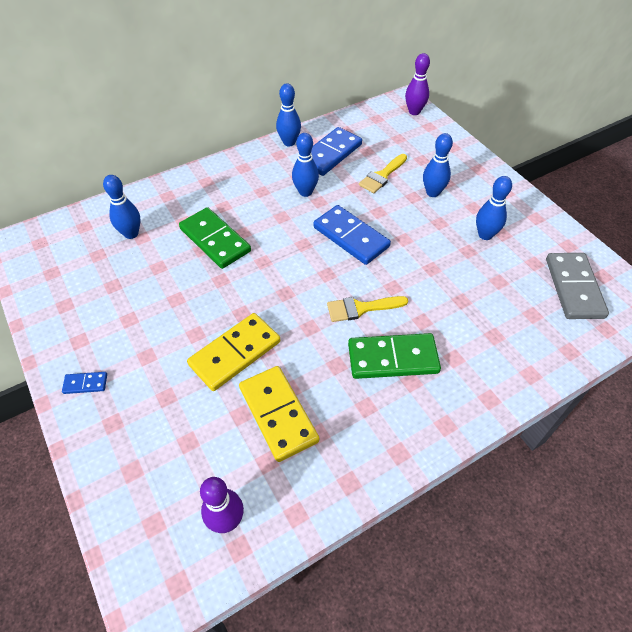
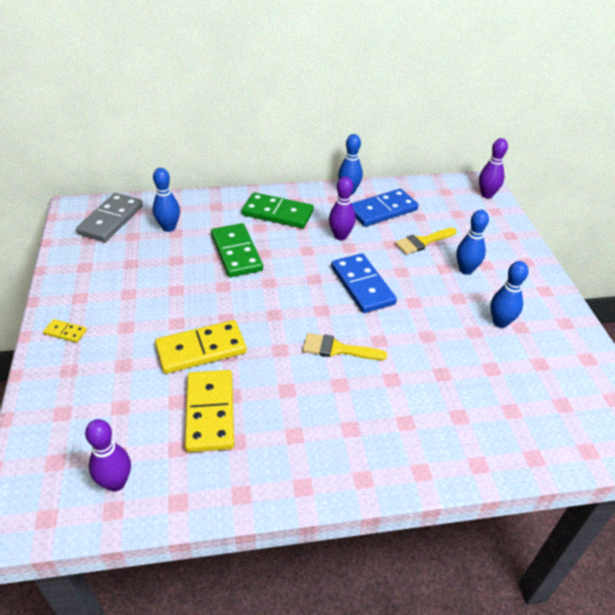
camera: 20 degrees right, 10 degrees down
blue domino [62,372,107,394] -> yellow domino [43,319,87,343]
blue bowling pin [292,133,319,197] -> purple bowling pin [329,177,356,240]
green domino [348,333,441,379] -> green domino moved to [242,192,314,228]
grey domino [546,253,609,319] -> grey domino moved to [76,193,143,242]

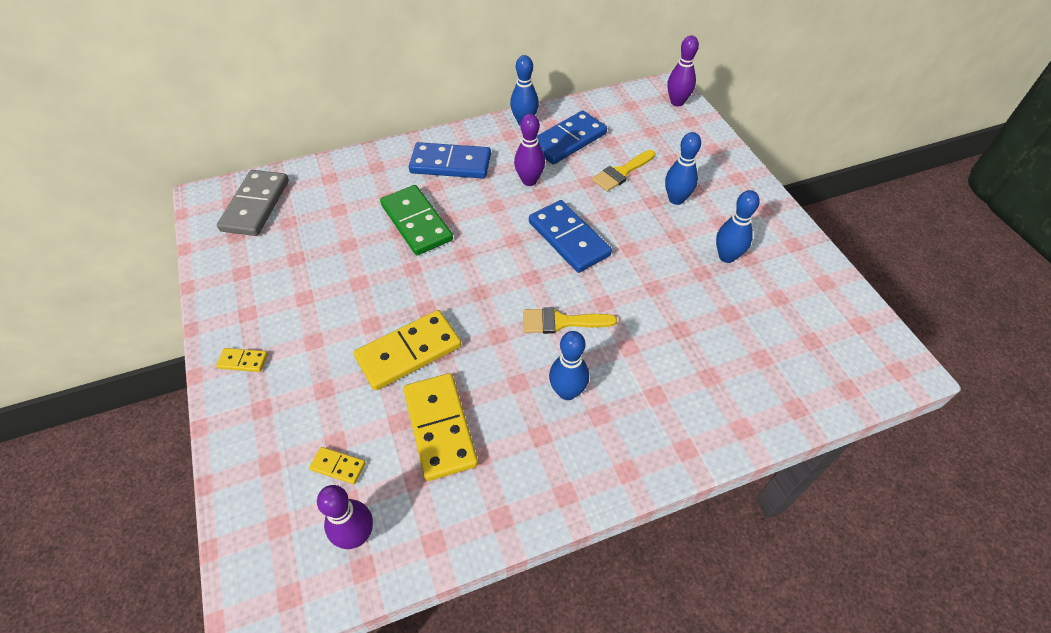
camera: 10 degrees left, 10 degrees up
blue bowling pin [153,168,180,232] -> blue bowling pin moved to [549,331,589,400]
green domino [242,192,314,228] -> blue domino [409,142,491,179]
none -> yellow domino [309,447,365,484]

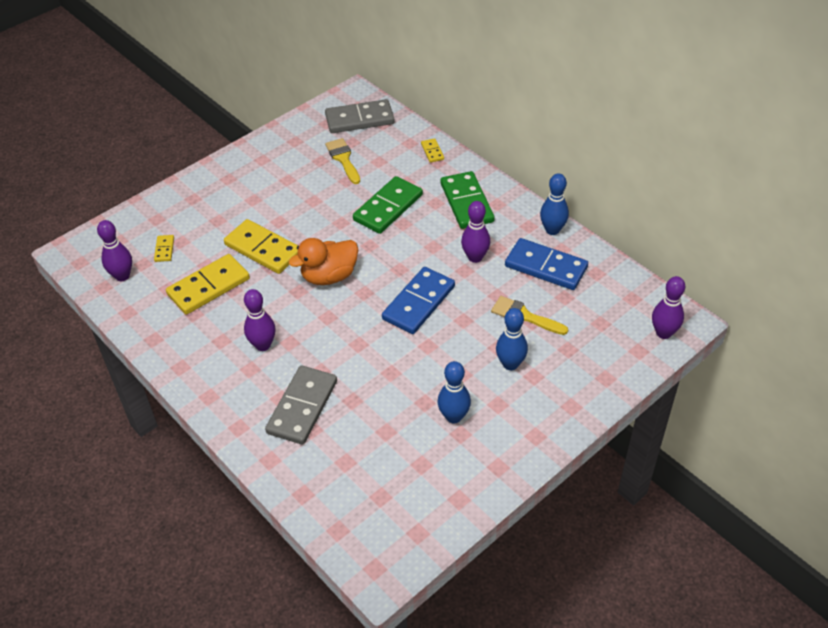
camera: 70 degrees right, 5 degrees down
yellow domino [216,348,268,372] -> yellow domino moved to [421,138,444,163]
blue domino [409,142,491,179] -> green domino [440,171,495,229]
yellow brush [523,307,617,334] -> yellow brush moved to [325,138,360,184]
blue bowling pin [549,331,589,400] -> purple bowling pin [244,289,276,351]
none -> grey domino [265,365,337,445]
none -> orange duck [288,238,358,285]

